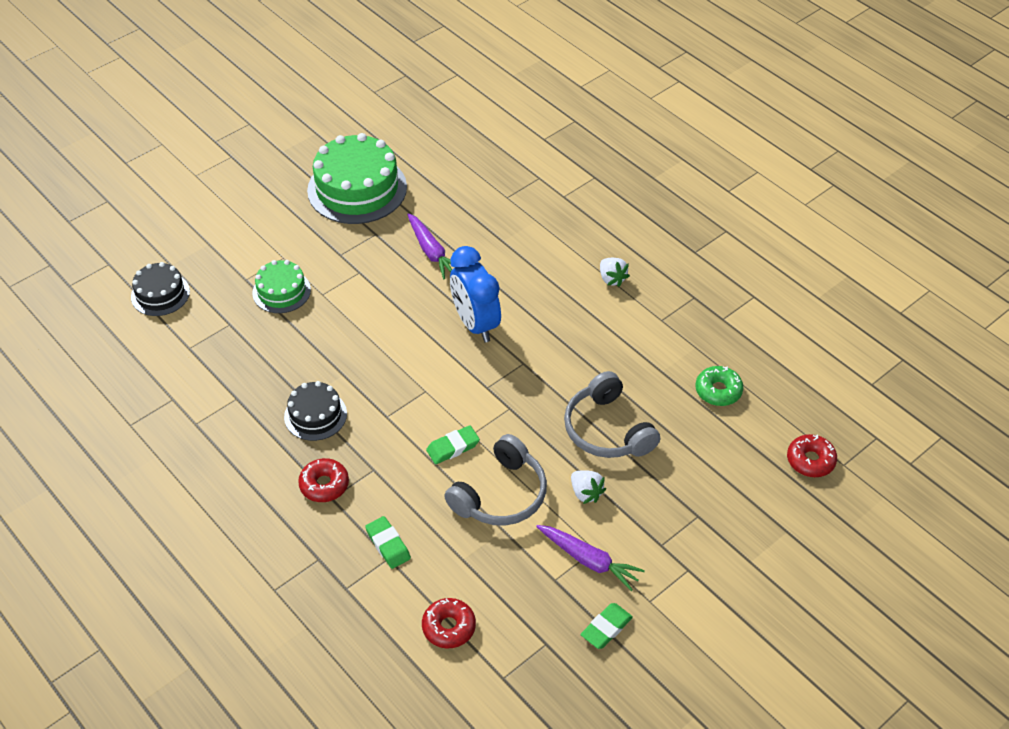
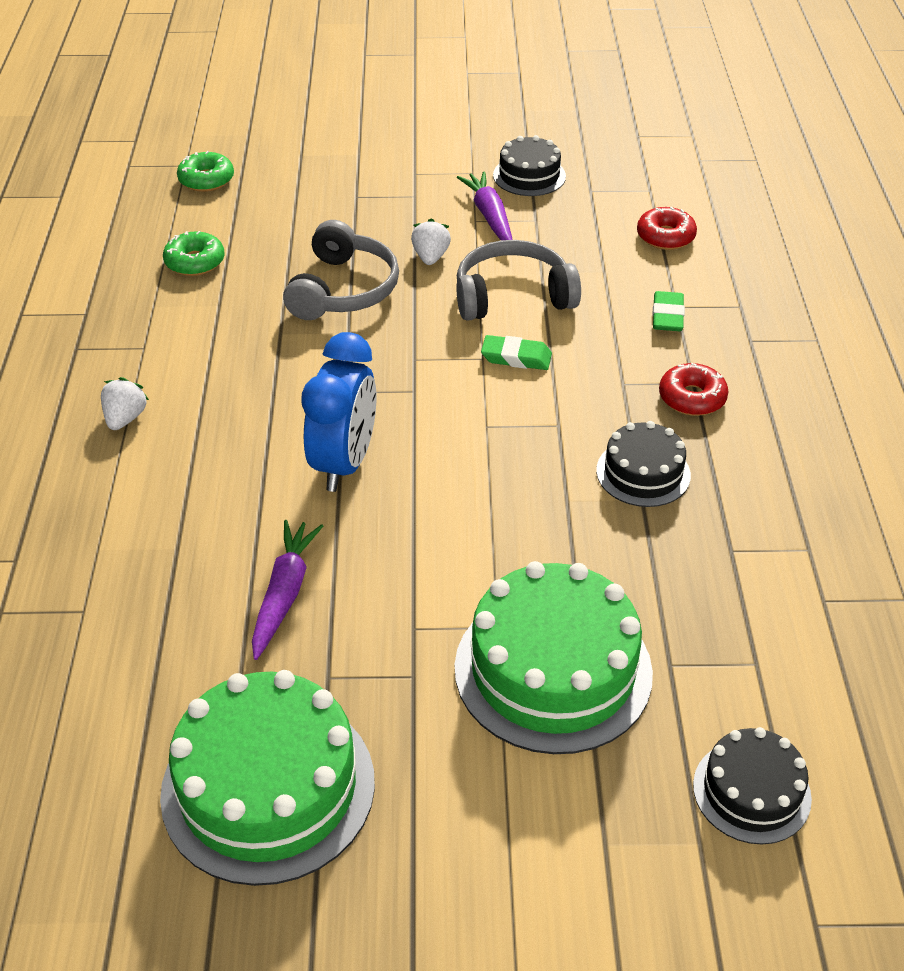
camera: 140 degrees left, 5 degrees down
green cake [252,260,311,313] -> green cake [455,561,653,754], size x1.83
green eraser [581,603,633,649] -> black cake [493,135,566,196]
red donut [787,434,837,477] -> green donut [177,151,234,192]

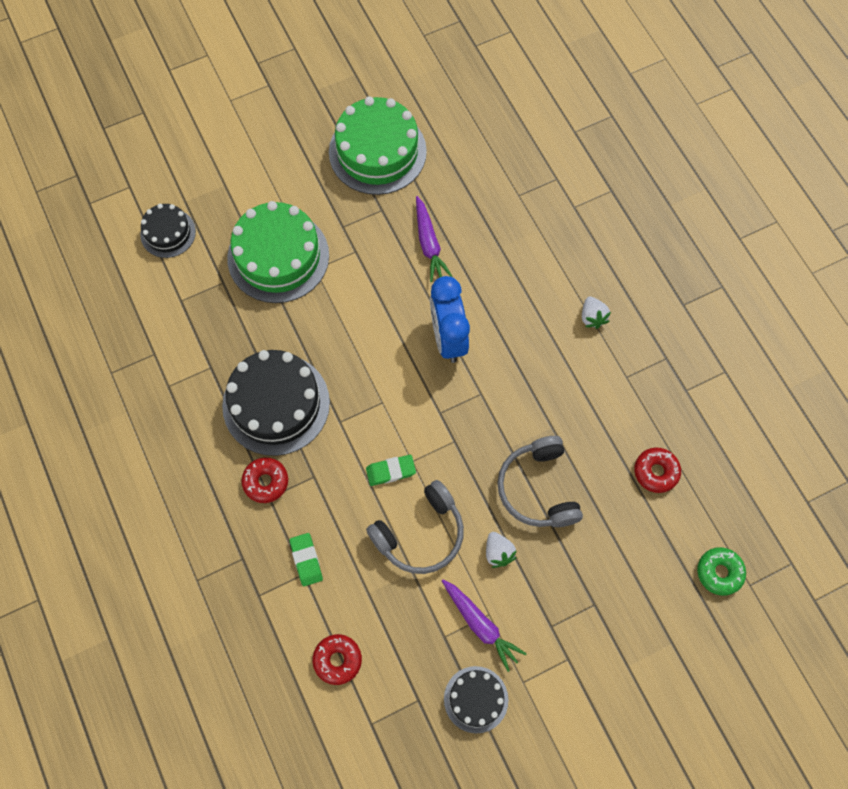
camera: 155 degrees right, 25 degrees up
green donut [163,231,225,276] -> red donut [634,447,681,493]
black cake [596,421,691,507] -> black cake [222,350,330,456], size x1.83

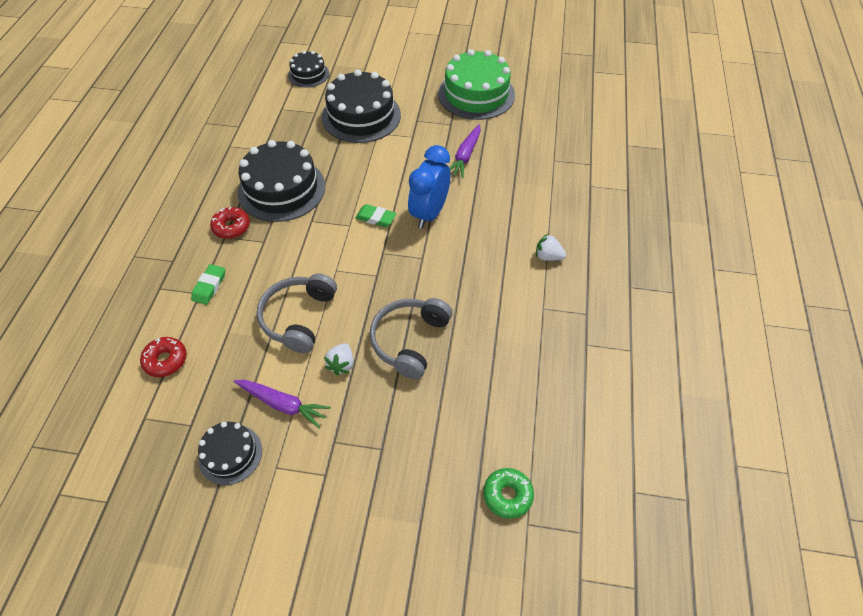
camera: 35 degrees right, 15 degrees down
green cake [227,201,329,303] -> black cake [322,69,401,143]
green eraser [366,455,416,486] -> green eraser moved to [355,204,396,227]
grey headphones [366,480,464,574] -> grey headphones turned 105 degrees clockwise [257,273,337,353]
purple carrot [442,580,527,672] -> purple carrot turned 60 degrees counterclockwise [234,380,331,428]
white strawberry [582,297,611,329] -> white strawberry turned 90 degrees clockwise [536,234,566,261]
red donut [634,447,681,493] -> none

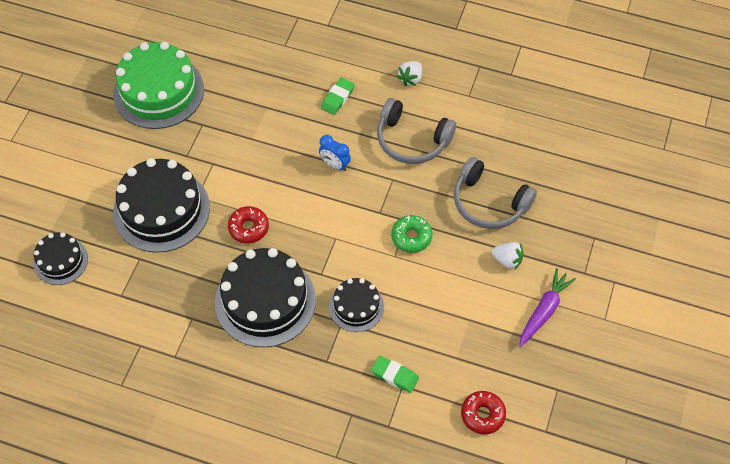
camera: 80 degrees left, 5 degrees up
black cake [198,422,262,485] -> black cake moved to [329,278,384,332]
red donut [210,207,250,239] -> red donut moved to [228,206,269,244]
grey headphones [257,273,337,353] -> grey headphones moved to [377,98,456,164]
green eraser [355,204,396,227] -> green eraser moved to [321,77,355,115]
blue clock [408,145,451,229] -> blue clock [319,135,351,171], size x0.53
purple carrot [450,124,481,178] -> none
green donut [483,468,534,519] -> green donut moved to [391,215,432,253]

